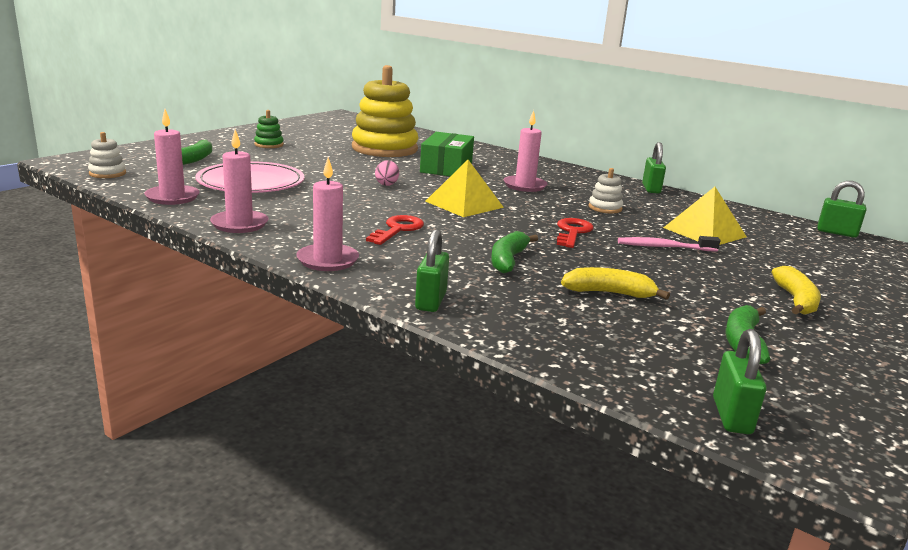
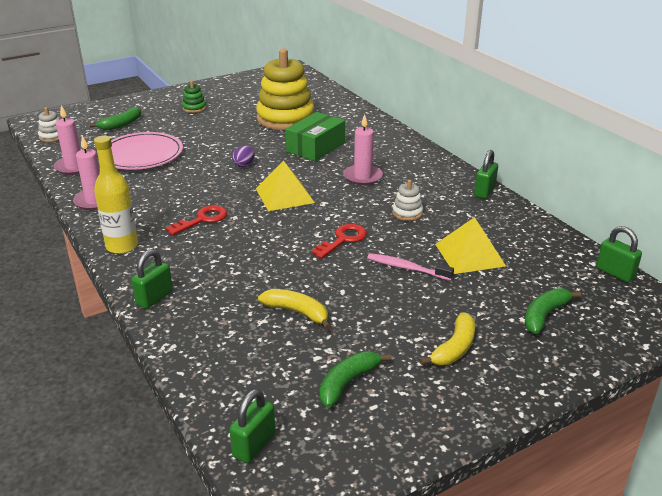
camera: 25 degrees right, 10 degrees up
pink candle [296,157,359,271] -> yellow bottle [94,136,138,254]
pink egg [375,160,399,186] -> purple egg [232,145,254,167]
green banana [491,231,538,273] -> green banana moved to [524,288,581,334]

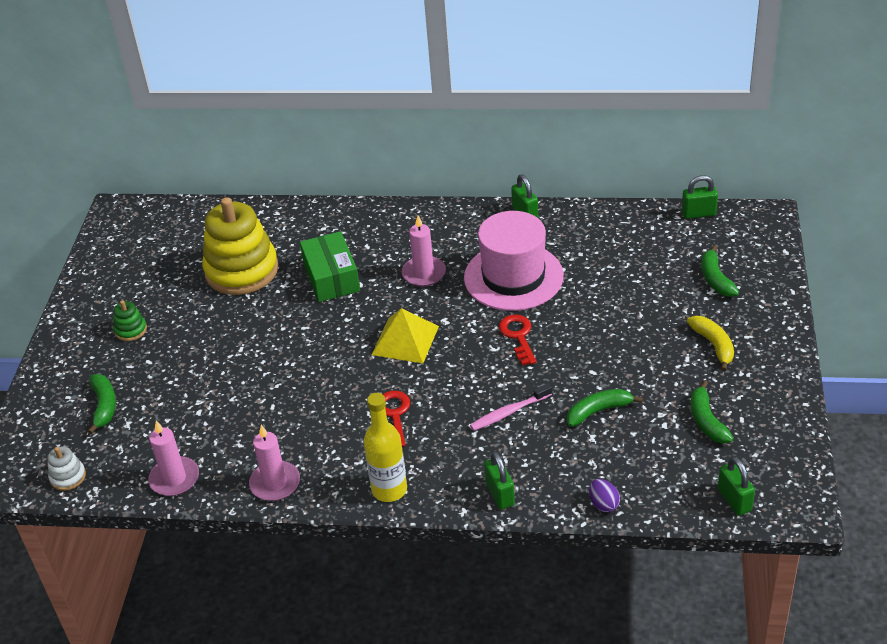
camera: 50 degrees left, 10 degrees up
pink plate [111,132,183,170] -> none
purple egg [232,145,254,167] -> purple egg moved to [589,479,620,512]
yellow banana [258,289,331,330] -> green banana [567,389,643,427]
pink toothbrush [367,253,454,281] -> pink toothbrush moved to [470,383,552,431]
white stacking toy [392,180,423,221] -> pink hat [464,211,564,311]
yellow pyramid [435,217,506,274] -> none

